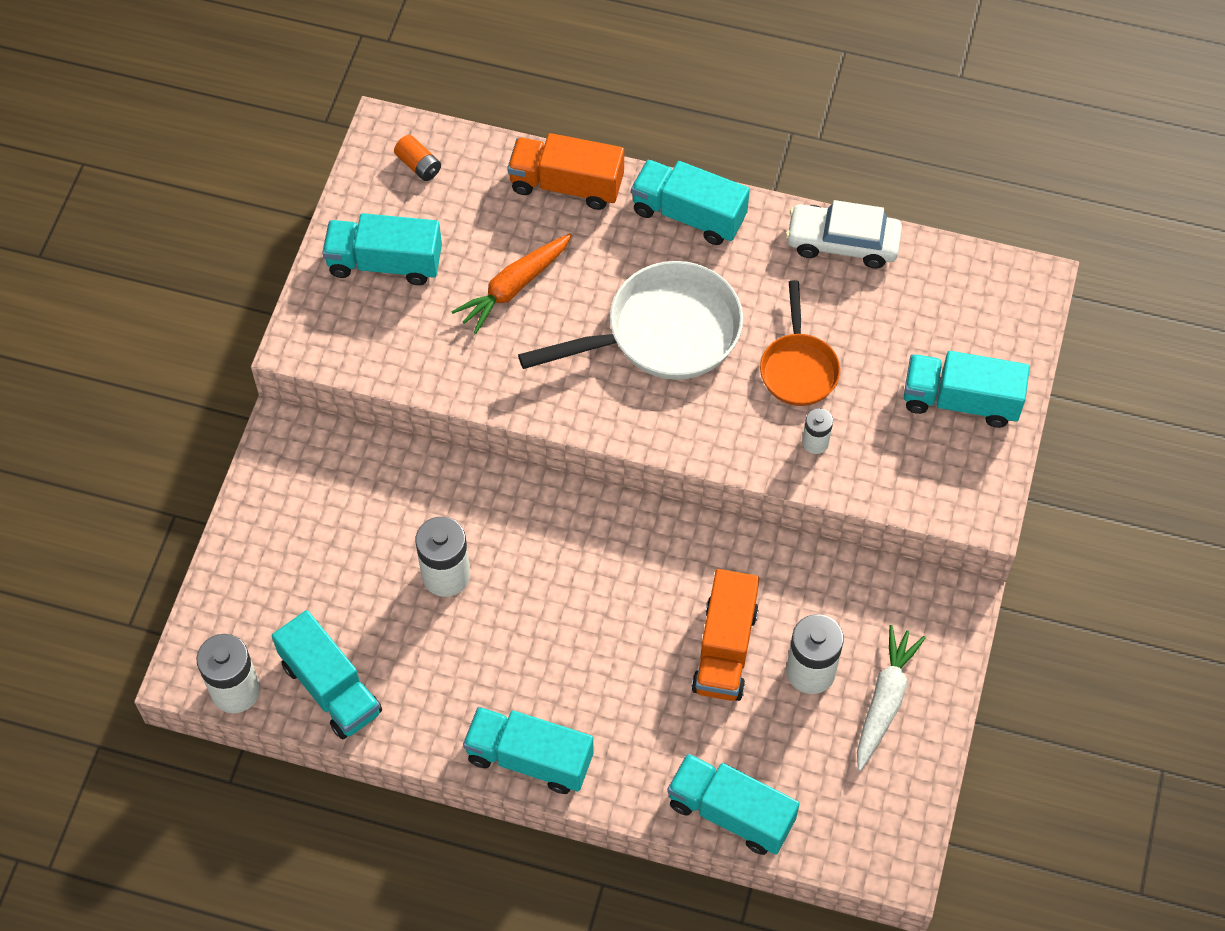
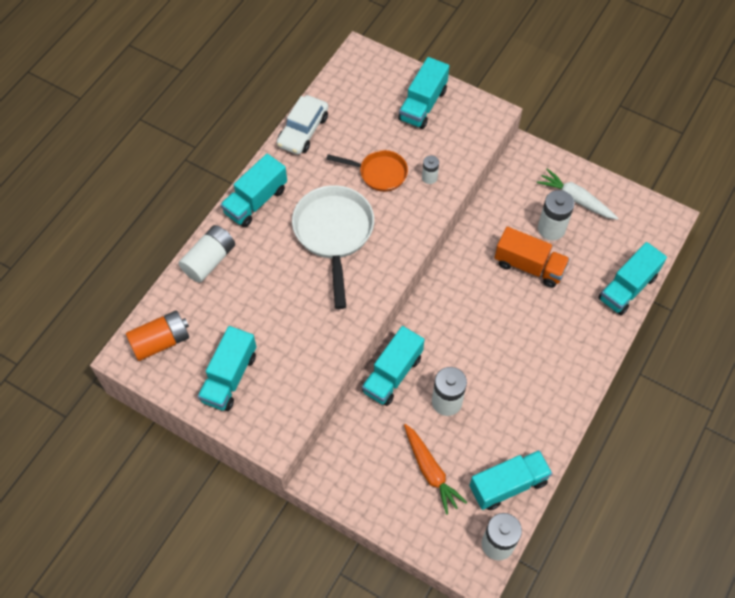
camera: 75 degrees left, 0 degrees up
orange battery [394,135,441,181] -> orange battery [126,310,189,361], size x1.81
orange carrot [451,233,572,334] -> orange carrot moved to [404,424,467,515]
turquoise truck [463,707,594,794] -> turquoise truck moved to [362,326,425,406]
orange truck [507,133,624,210] -> white battery [178,225,235,283]

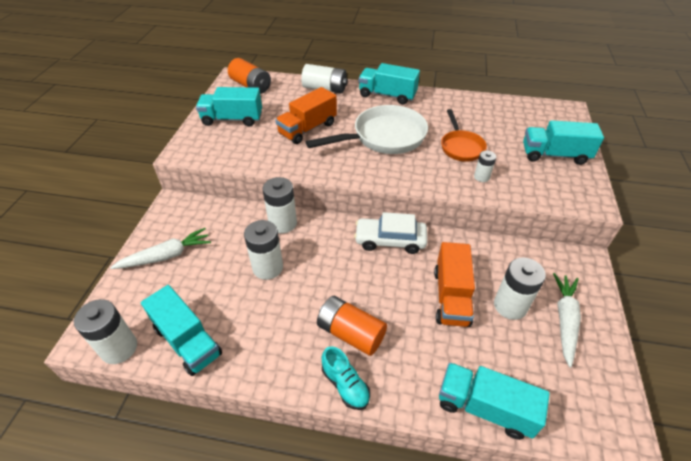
camera: 70 degrees right, 15 degrees down
white car [277,95,328,155] -> white car moved to [354,212,427,254]
turquoise truck [362,326,425,406] -> white battery [263,177,297,234]
orange carrot [404,424,467,515] -> none
none -> white carrot [110,228,211,269]
none -> orange truck [275,87,337,144]
none -> orange battery [317,296,387,356]
none -> turquoise shoe [322,346,370,410]

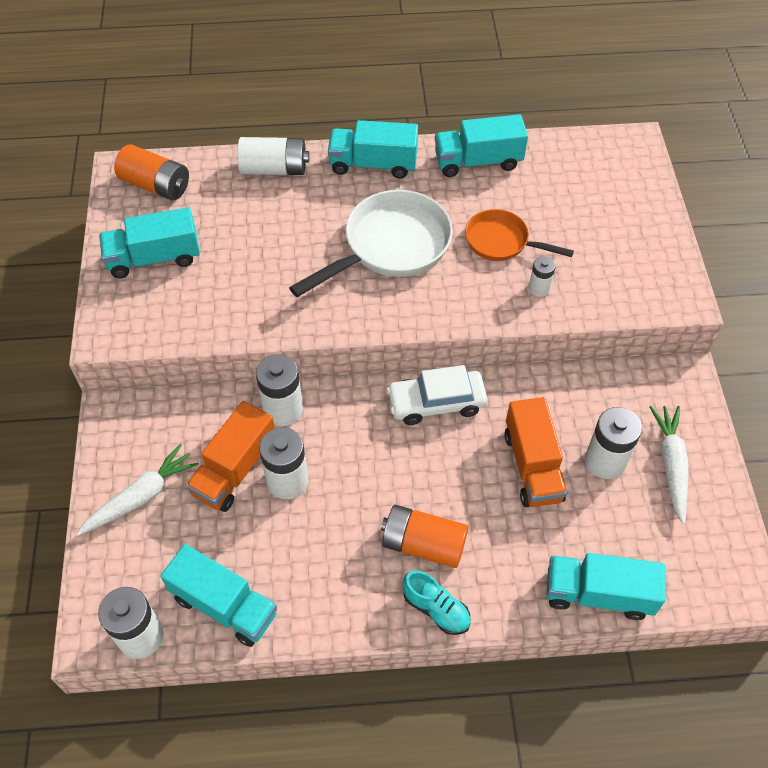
camera: 15 degrees left, 10 degrees up
orange truck [275,87,337,144] -> orange truck moved to [186,401,275,512]
orange pan [441,109,487,162] -> orange pan turned 135 degrees clockwise [465,209,574,261]
turquoise truck [523,120,604,165] -> turquoise truck moved to [435,114,528,177]

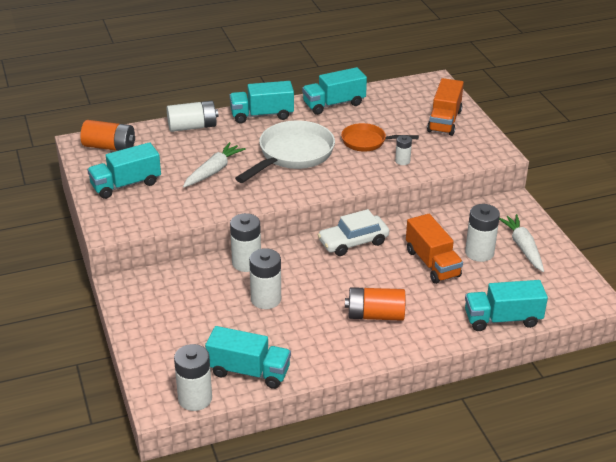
camera: 15 degrees left, 20 degrees down
white carrot [76,444,199,536] -> white carrot moved to [183,142,246,187]
orange truck [186,401,275,512] -> orange truck moved to [427,78,464,136]
turquoise shoe [403,570,471,635] -> none

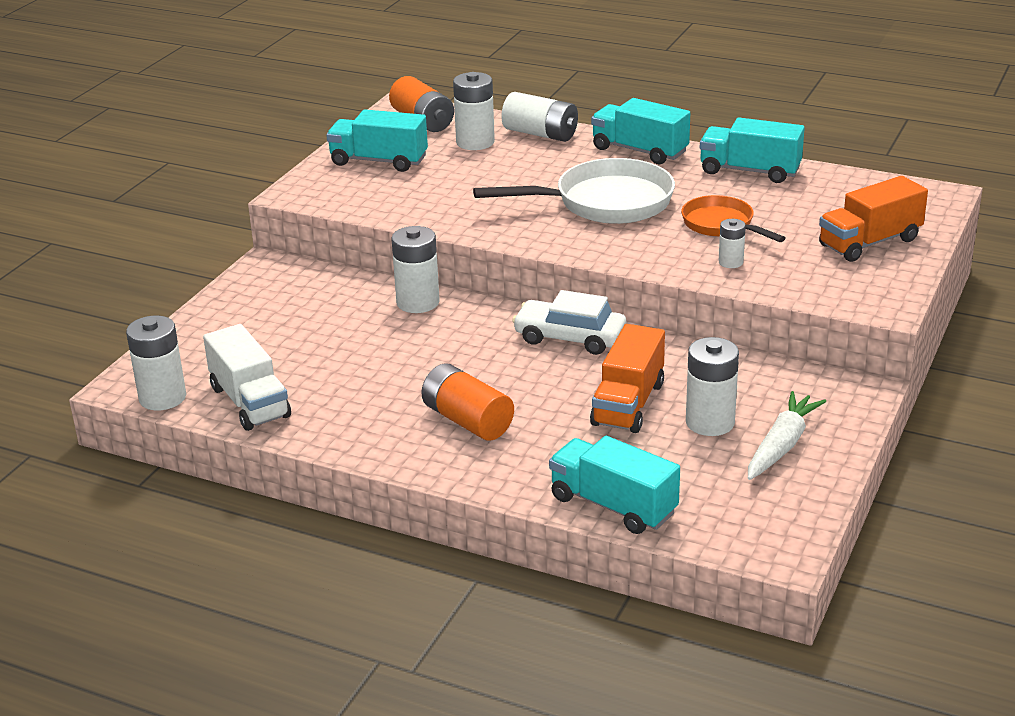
camera: 45 degrees right, 5 degrees down
white carrot [183,142,246,187] -> none
turquoise truck [205,326,291,389] -> white truck [203,324,291,431]
white battery [249,248,281,309] -> white battery moved to [453,72,495,150]

